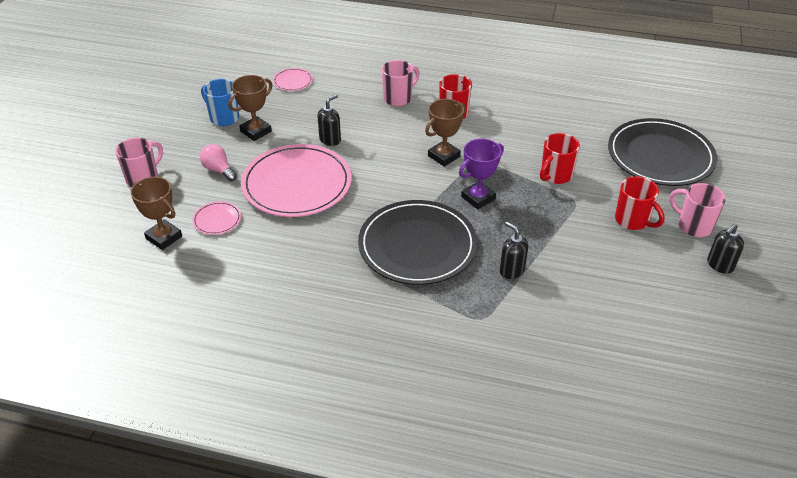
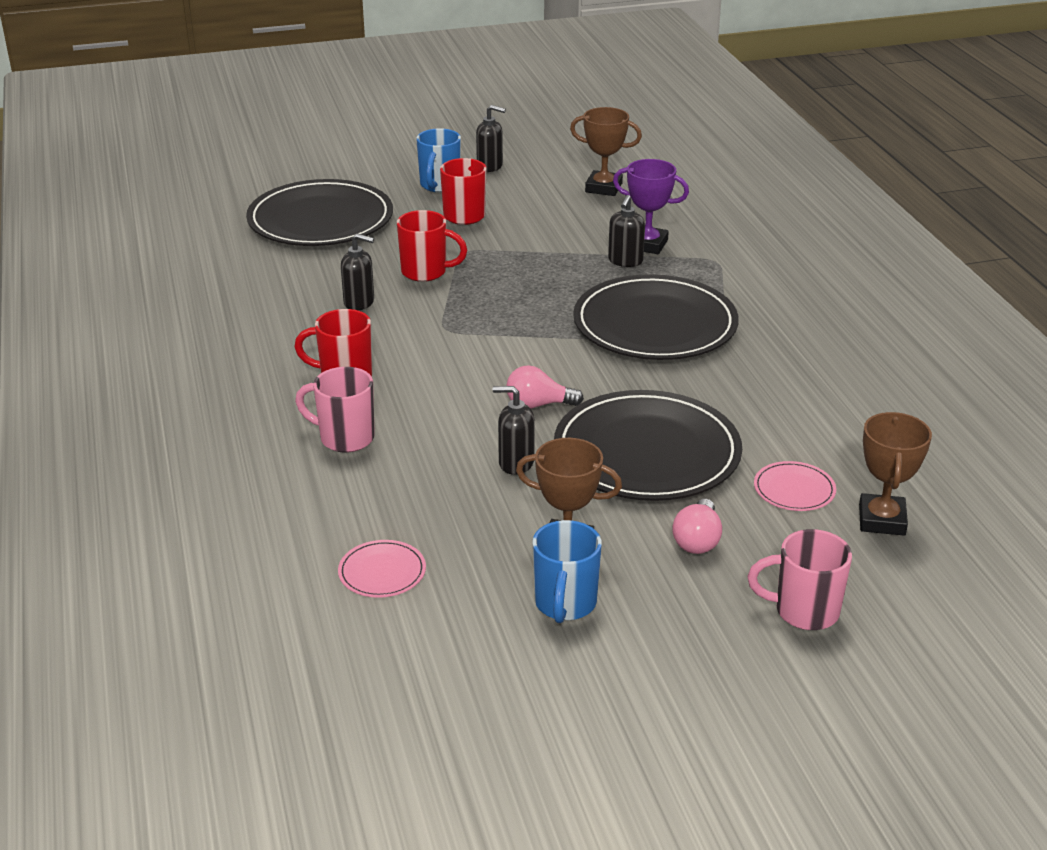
camera: 120 degrees left, 10 degrees down
pink plate [241,144,352,217] -> black plate [554,390,742,501]
brown trophy [425,99,466,167] -> brown trophy moved to [570,107,642,196]
purple trophy [459,139,504,209] -> purple trophy moved to [613,159,689,254]
pink mug [669,183,726,237] -> blue mug [416,128,461,193]
none -> black soap dispenser [341,233,374,311]
none -> pink light bulb [506,365,584,409]

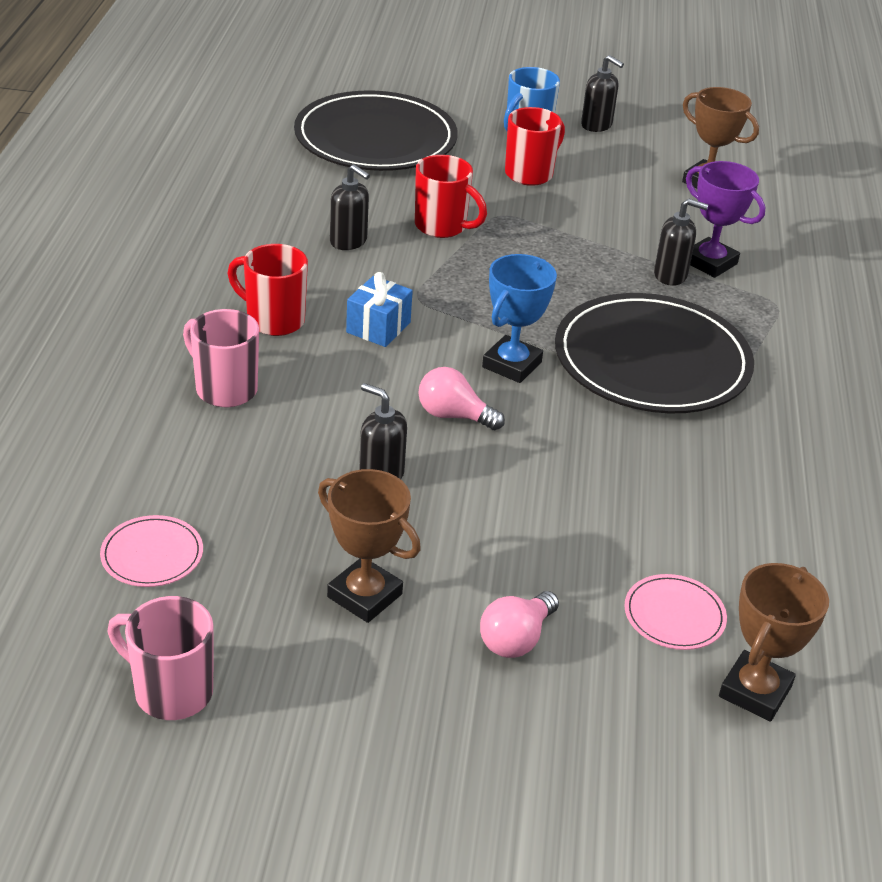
camera: 20 degrees right, 5 degrees up
blue mug [532,520,602,623] -> none
black plate [554,390,742,501] -> none
black soap dispenser [608,195,645,267] -> black soap dispenser turned 120 degrees counterclockwise [654,199,708,286]
pink mug [748,529,852,630] -> pink mug moved to [108,596,213,720]
none -> blue gift [346,272,413,347]
none -> blue trophy [482,254,557,383]

